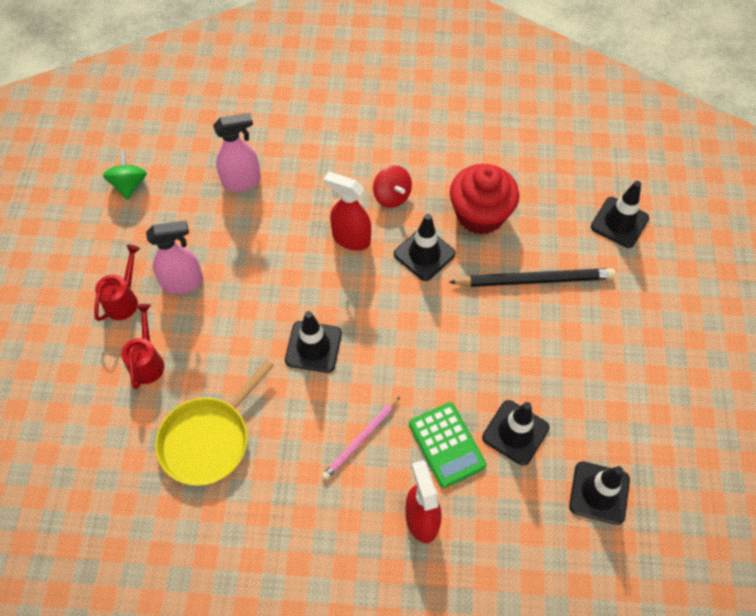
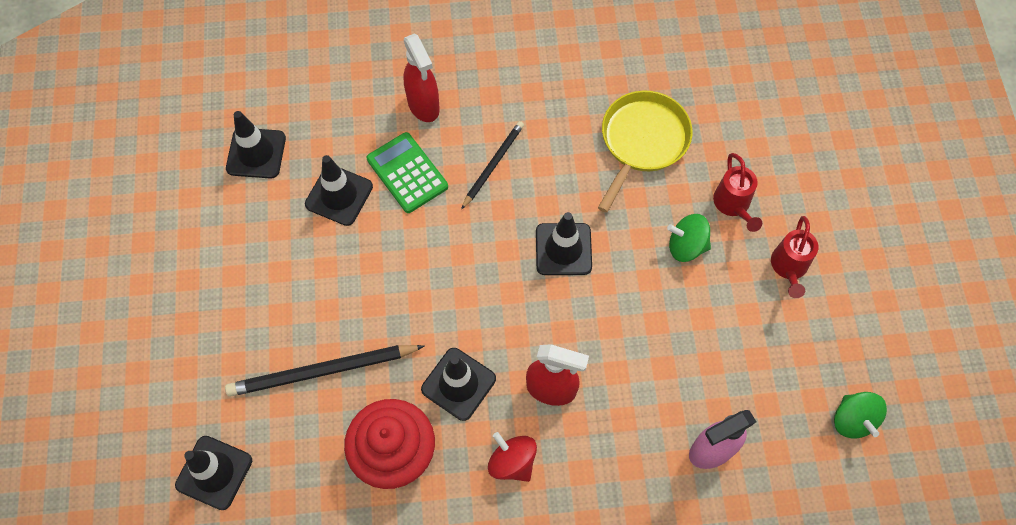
camera: 170 degrees right, 5 degrees up
pink spray bottle [146,220,203,294] -> none
pink pencil [322,397,400,480] -> black pencil [461,121,524,210]
none -> green spinning top [667,214,711,262]

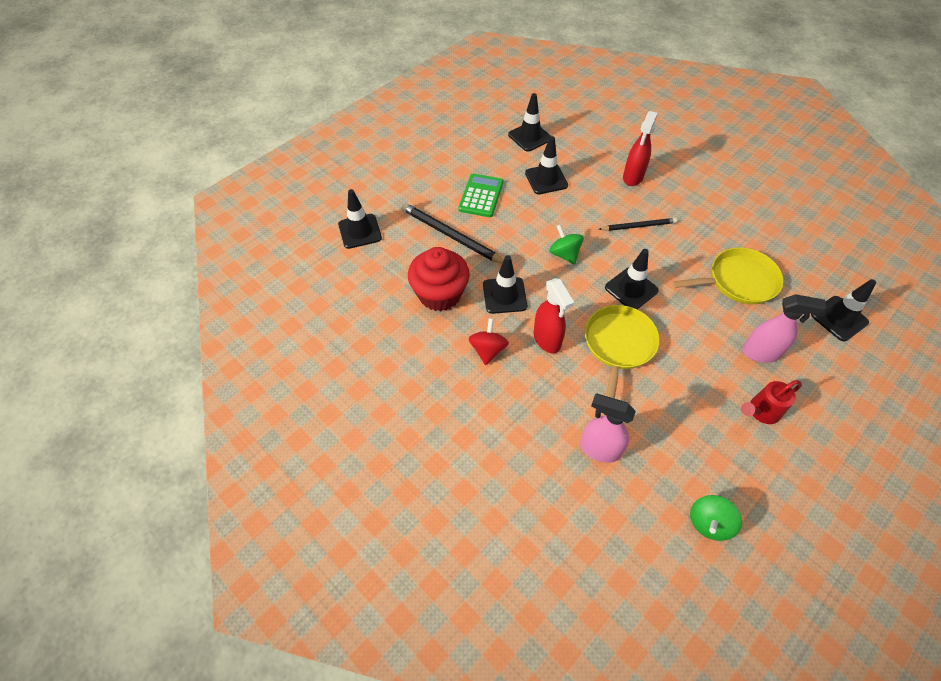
camera: 50 degrees right, 10 degrees down
green calculator [367,132,448,213] -> green calculator moved to [458,173,503,217]
green spinning top [667,214,711,262] -> green spinning top moved to [549,224,584,265]
red watering can [713,153,762,232] -> pink spray bottle [742,294,826,363]
none -> yellow pan [585,305,660,399]
none -> black traffic cone [811,279,876,341]

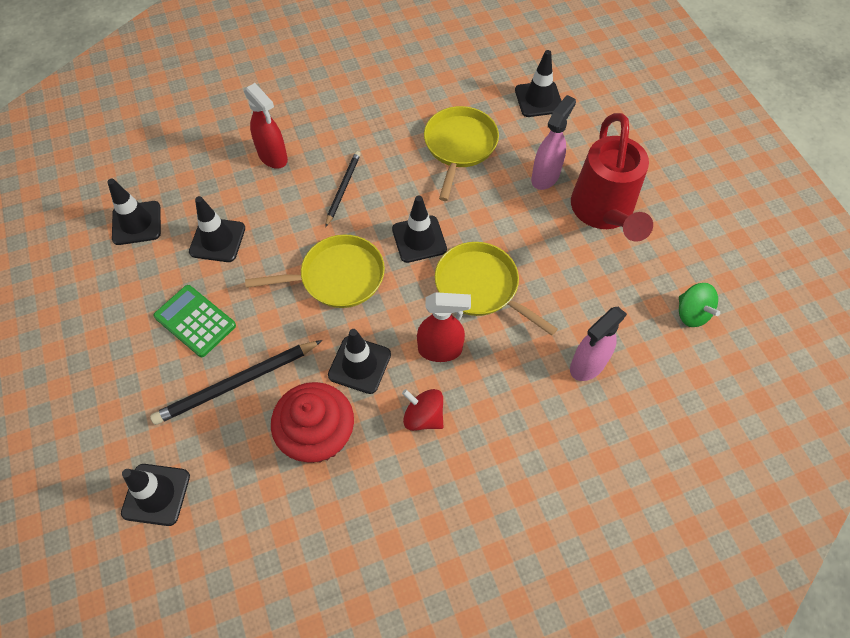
camera: 65 degrees left, 5 degrees up
green spinning top [549,224,584,265] -> yellow pan [245,235,385,308]
red watering can [741,380,802,424] -> red watering can [571,113,653,242], size x2.00

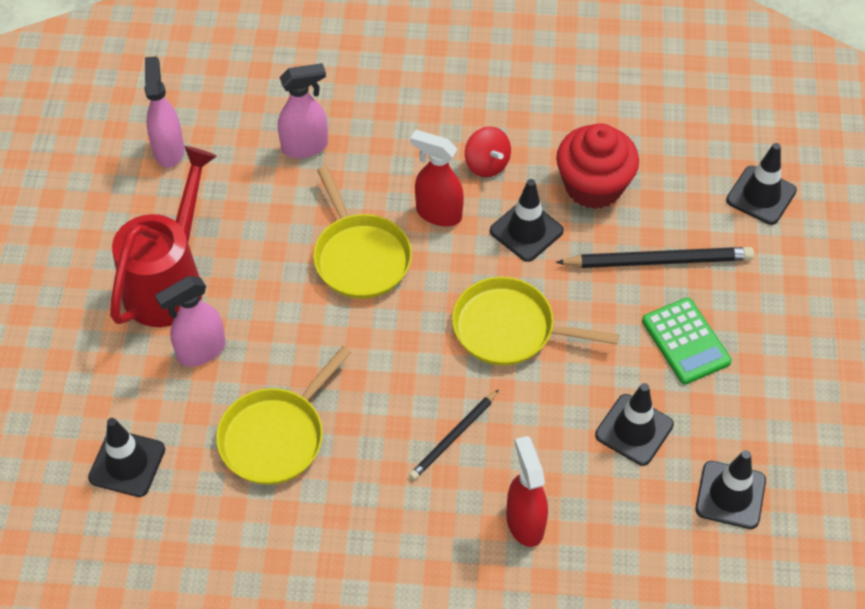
camera: 155 degrees left, 5 degrees down
black traffic cone [392,195,447,263] -> none
green spinning top [679,283,720,327] -> pink spray bottle [144,56,184,168]

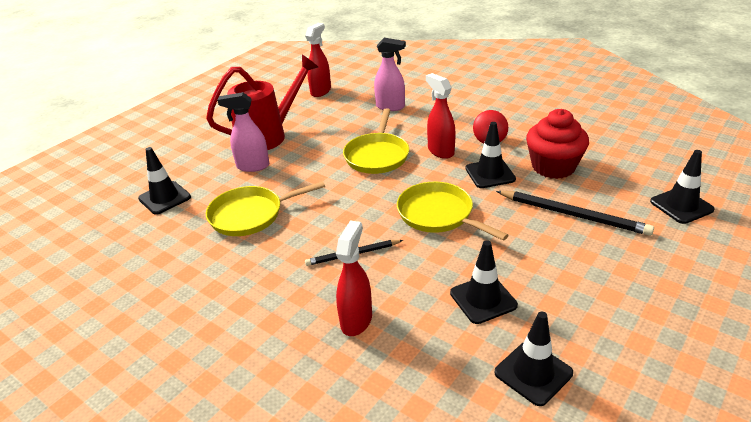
camera: 35 degrees right, 20 degrees down
pink spray bottle [144,56,184,168] -> red spray bottle [305,23,331,97]
green calculator [642,298,732,384] -> none

